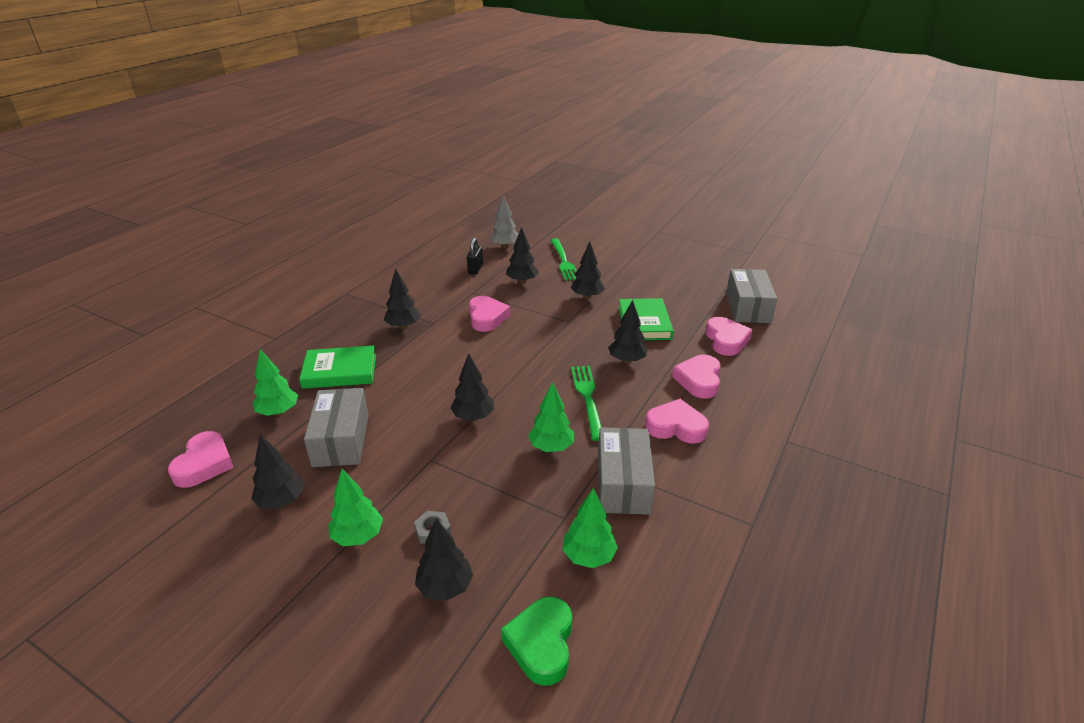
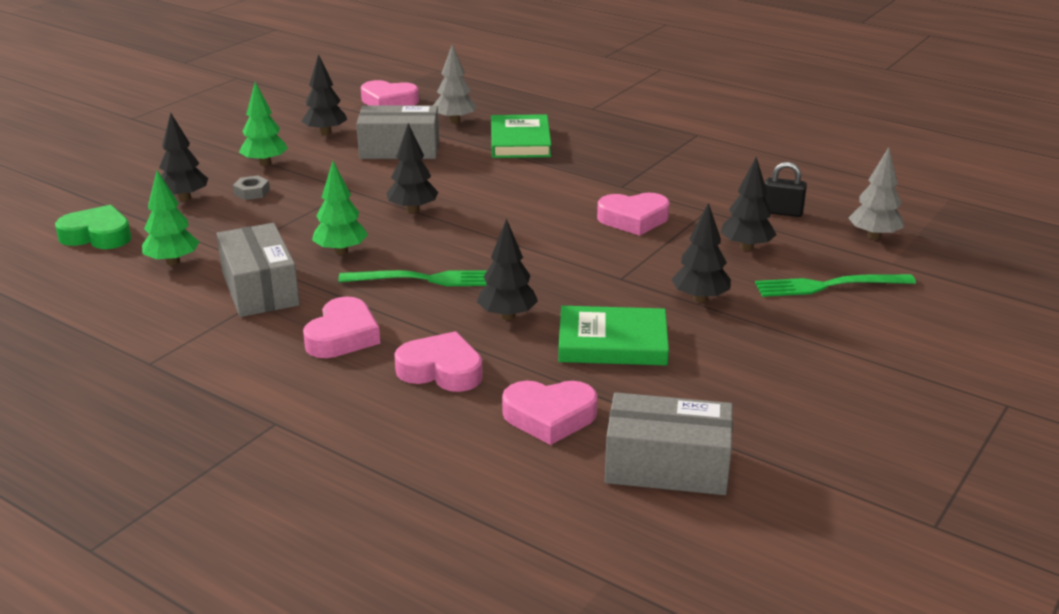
camera: 95 degrees right, 5 degrees down
green tree [253,349,298,416] -> grey tree [433,44,477,123]
black tree [384,268,421,329] -> none
grey box [598,427,655,515] -> grey box turned 60 degrees clockwise [217,223,300,317]

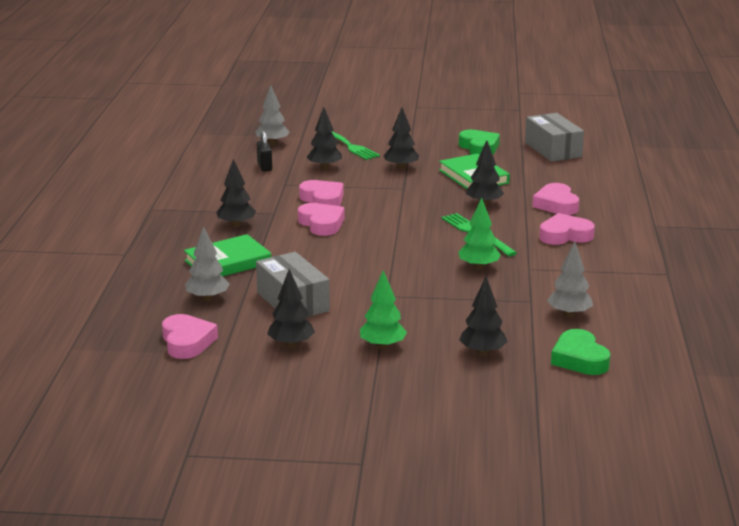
camera: 120 degrees left, 5 degrees down
green tree [142,170,199,265] -> grey tree [547,241,593,317]
grey box [217,223,300,317] -> none
grey nut [233,175,270,200] -> none
black tree [386,123,438,213] -> black tree moved to [216,159,256,227]
pink heart [502,381,598,445] -> pink heart moved to [298,203,345,236]
none -> green heart [459,130,500,155]

